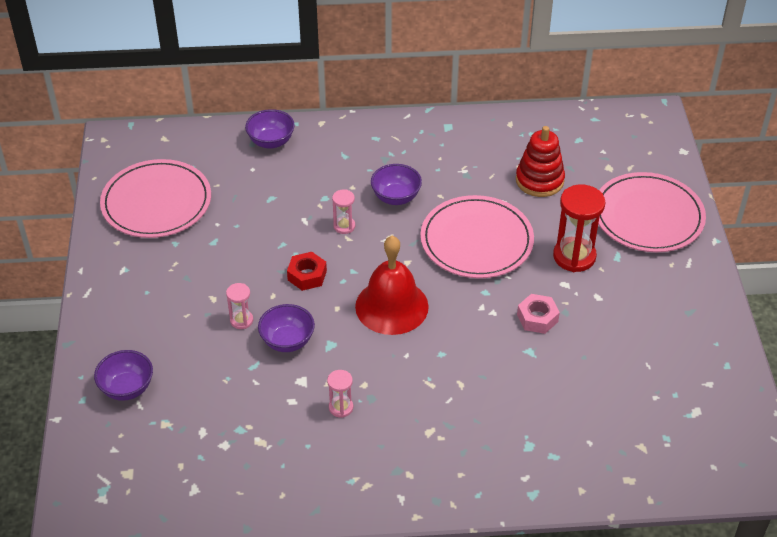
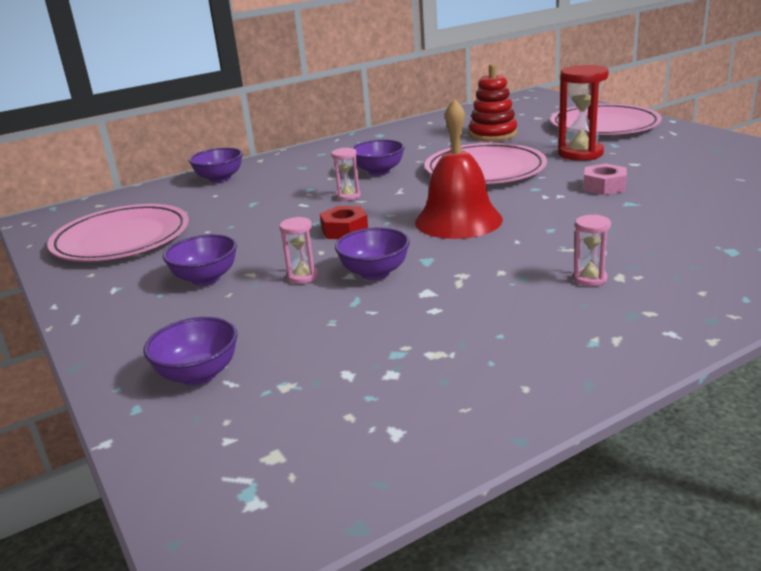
camera: 25 degrees left, 20 degrees down
pink hourglass [327,370,353,418] -> pink hourglass moved to [573,214,611,286]
none -> purple bowl [163,234,237,286]

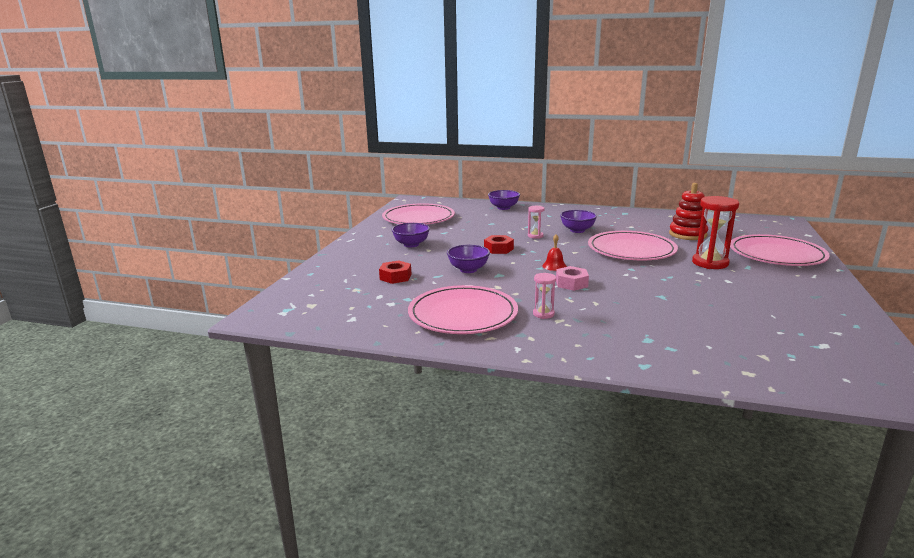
camera: 45 degrees right, 5 degrees down
purple bowl [143,317,238,386] -> none
pink hourglass [279,217,318,284] -> none
red bell [415,99,503,239] -> red bell [542,234,567,271], size x0.43
pink nut [583,163,627,195] -> pink nut moved to [556,266,589,291]
none -> red nut [379,260,412,284]
none -> pink plate [408,285,518,334]

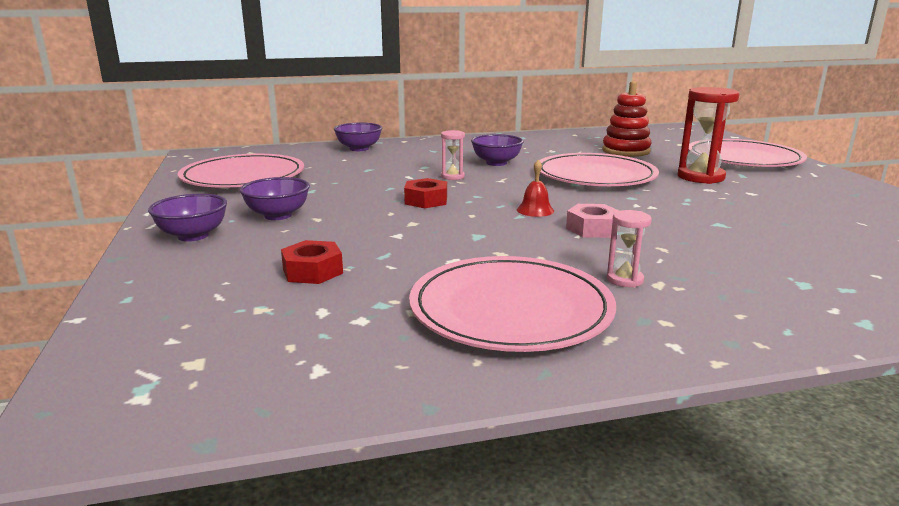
camera: 30 degrees left, 0 degrees up
purple bowl [447,245,490,273] -> purple bowl moved to [148,194,227,242]

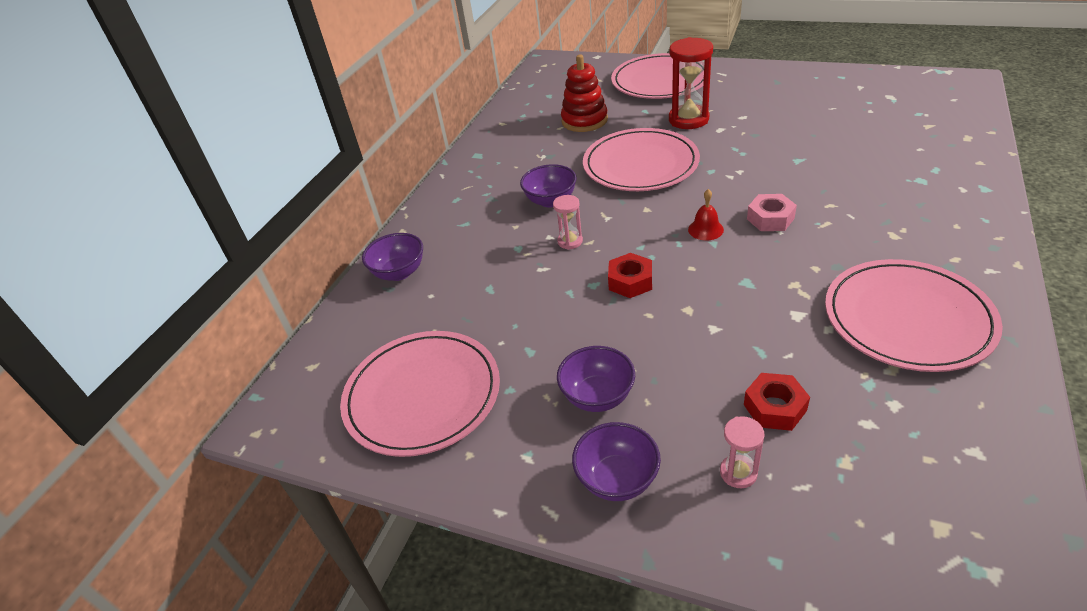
camera: 50 degrees left, 20 degrees up
pink hourglass [607,210,652,288] -> pink hourglass moved to [720,416,765,488]

